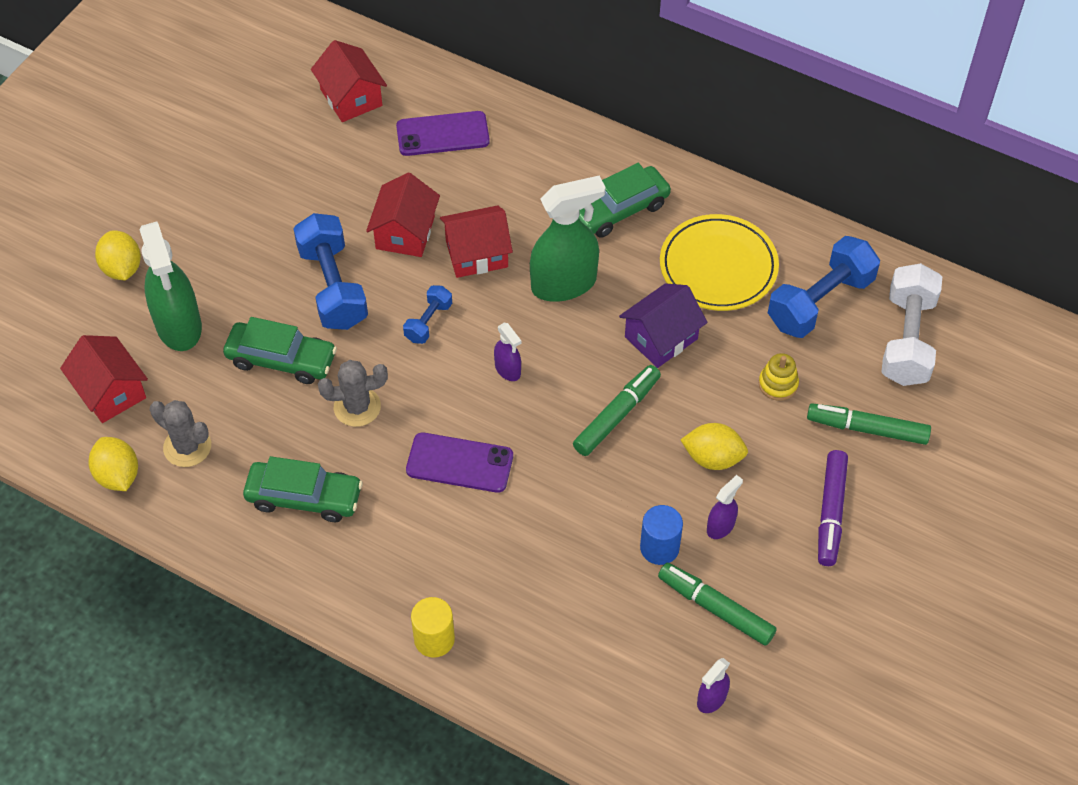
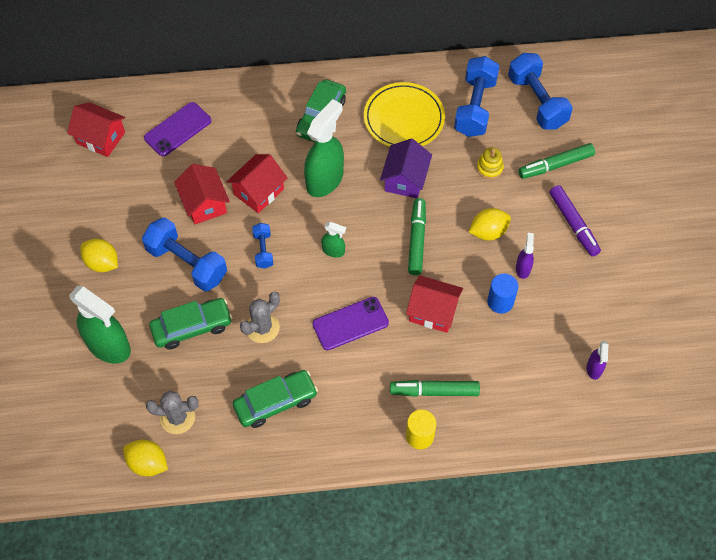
camera: 35 degrees left, 5 degrees up
red house [60,335,148,423] -> red house moved to [406,275,463,333]
yellow lemon [95,230,141,280] -> yellow lemon moved to [81,239,118,272]
purple spray bottle [494,323,521,381] -> green spray bottle [321,222,346,258]
green marker [658,563,777,646] -> green marker moved to [390,380,480,397]
white dumbbell [881,263,942,386] -> blue dumbbell [508,53,573,129]

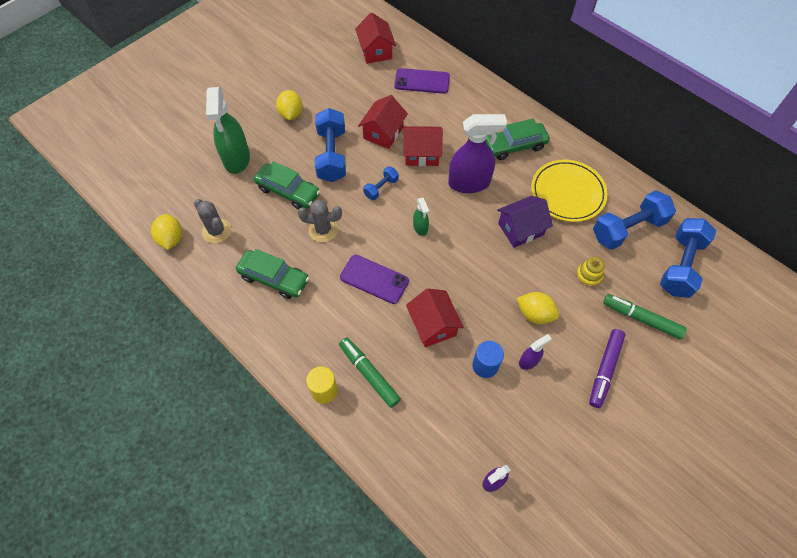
camera: 50 degrees right, 0 degrees up
green spray bottle [304,99,344,197] -> purple spray bottle [448,114,507,193]
green marker [408,198,426,275] -> none

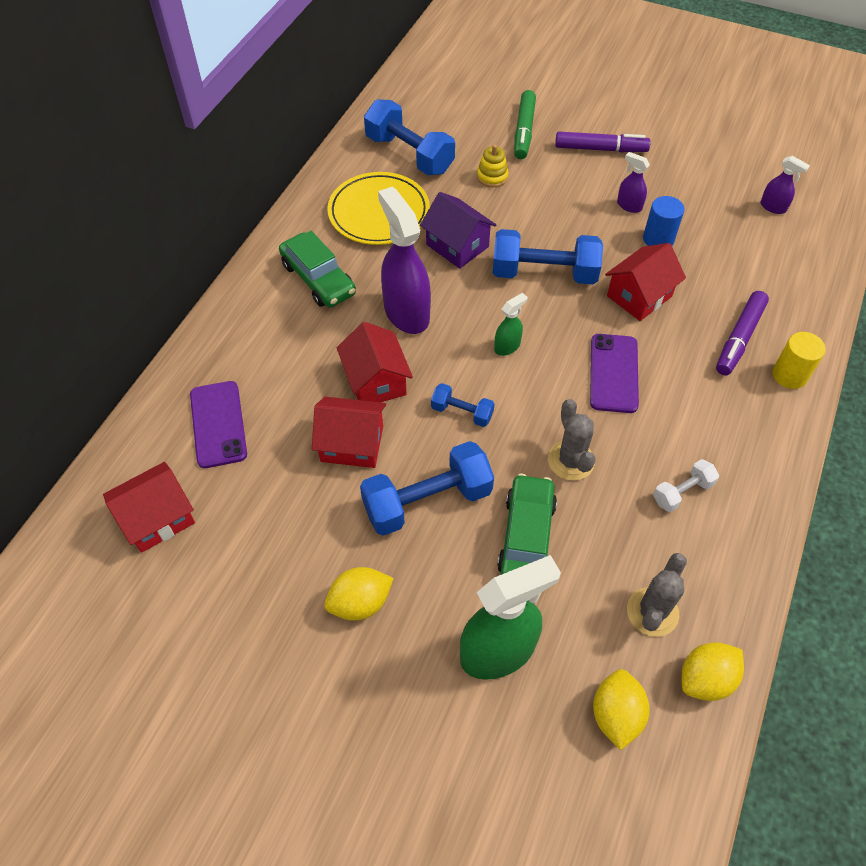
camera: 110 degrees left, 5 degrees down
green car [236,249,309,299] -> white dumbbell [653,459,719,512]
green marker [339,337,401,408] -> purple marker [716,291,769,375]
yellow lemon [517,292,559,324] -> yellow lemon moved to [593,669,650,750]
blue dumbbell [660,218,716,298] -> blue dumbbell moved to [493,229,603,284]

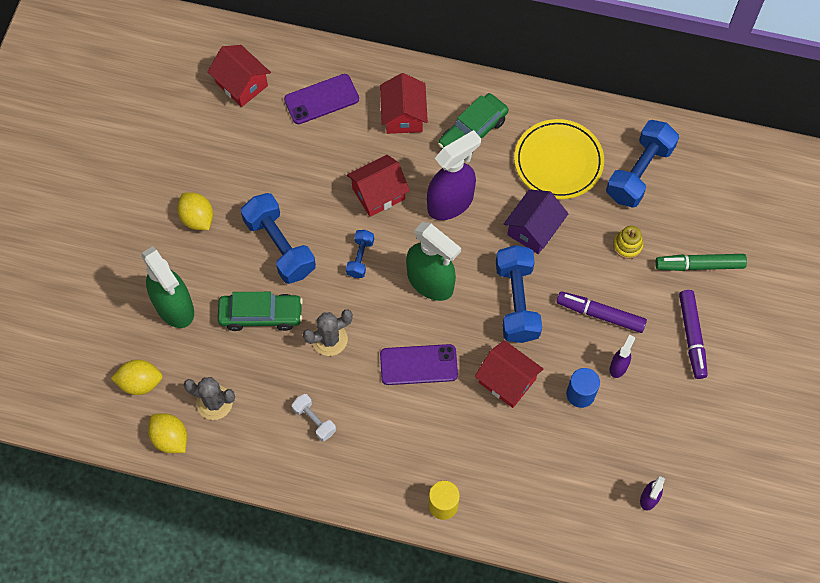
camera: 80 degrees right, 10 degrees up
red house [312,397,386,468] -> red house moved to [380,73,428,134]
green spray bottle [494,293,527,356] -> green spray bottle [406,222,461,301], size x2.11
purple marker [716,291,769,375] -> purple marker moved to [556,291,647,333]

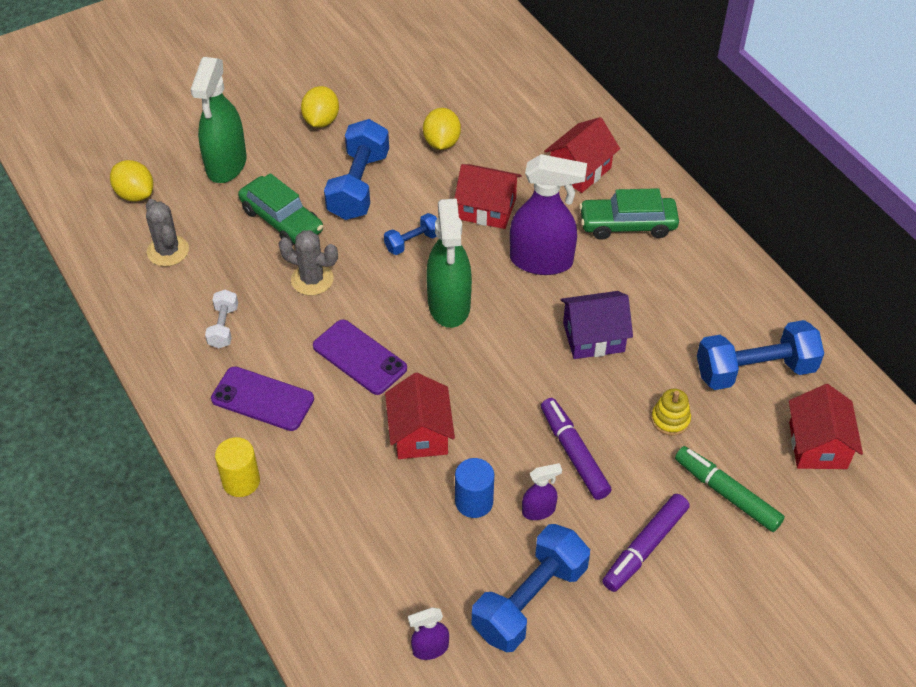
camera: 45 degrees right, 15 degrees down
yellow lemon [148,413,187,453] -> yellow lemon moved to [423,108,461,150]
red house [207,45,271,107] -> red house moved to [789,384,863,469]
purple phone [284,74,359,124] -> purple phone moved to [211,366,314,431]
blue dumbbell [496,245,542,343] -> blue dumbbell moved to [472,524,590,652]
yellow plate [514,119,604,199] -> none

